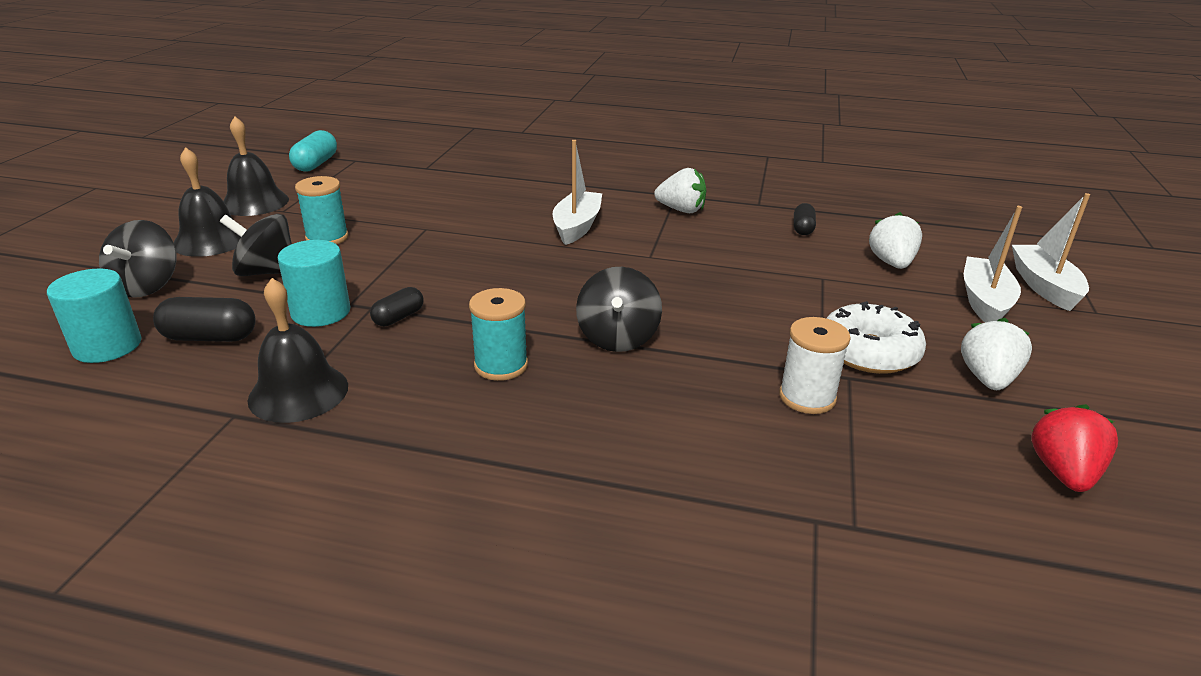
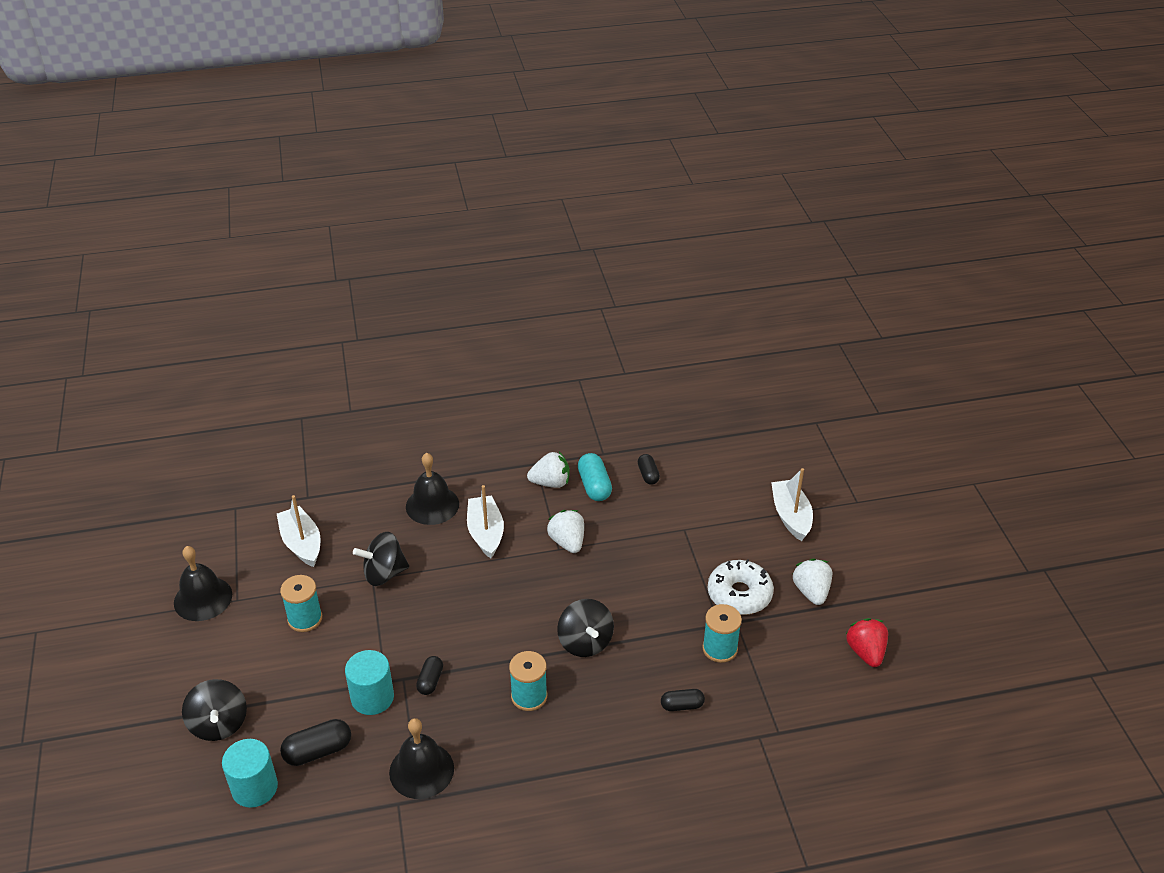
camera: 25 degrees left, 10 degrees up
black bell [174,147,241,257] -> black bell moved to [406,453,459,525]
black spinning top [220,214,292,276] -> black spinning top moved to [353,532,409,586]
turquoise capsule [289,130,337,172] -> turquoise capsule moved to [578,453,612,501]
white spool [779,317,851,414] -> turquoise spool [702,604,742,663]
white strawberry [869,212,922,269] -> white strawberry moved to [547,510,584,553]
white boat [1012,193,1090,311] -> white boat moved to [277,495,321,567]
none -> black capsule [661,689,705,711]

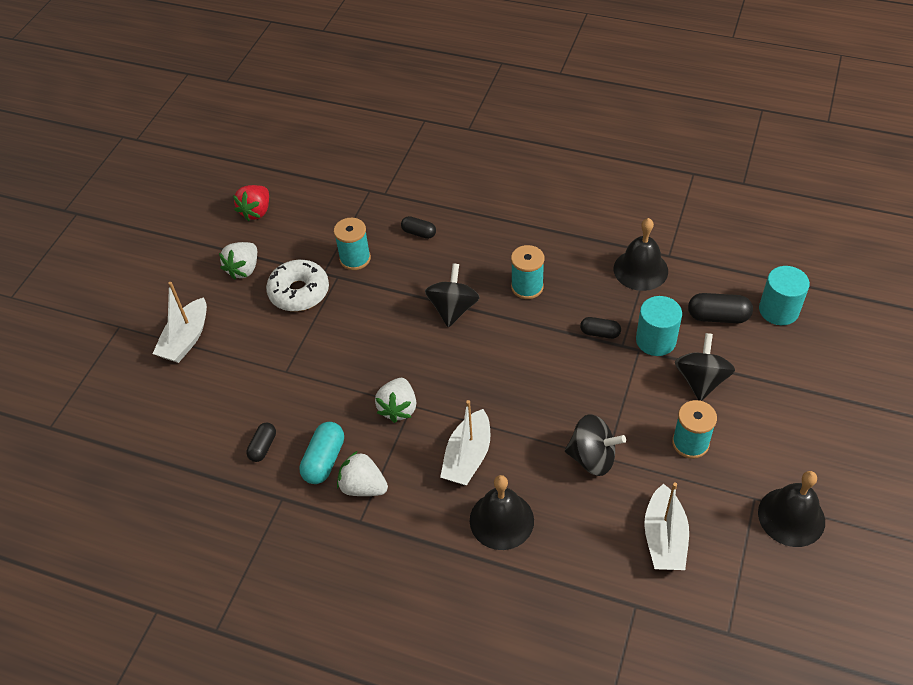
camera: 145 degrees left, 10 degrees up
black spinning top [182,679,247,741] -> black spinning top moved to [675,333,735,401]
black capsule [416,656,443,695] -> black capsule turned 60 degrees clockwise [580,317,621,339]

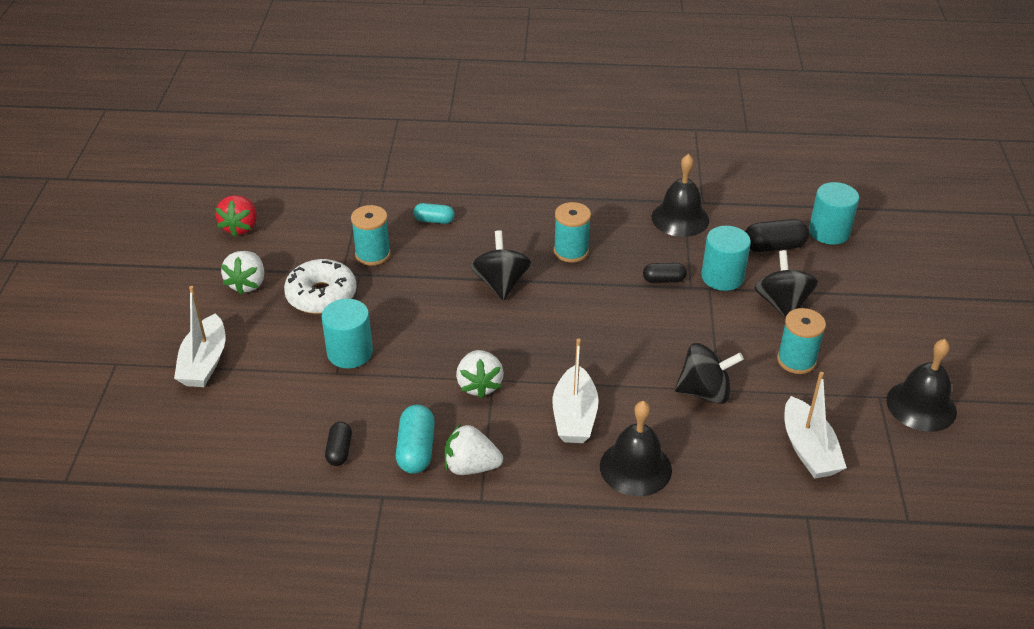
camera: 20 degrees left, 10 degrees down
black capsule [401,216,436,239] -> turquoise capsule [413,203,454,224]
none -> turquoise cylinder [321,299,373,368]

